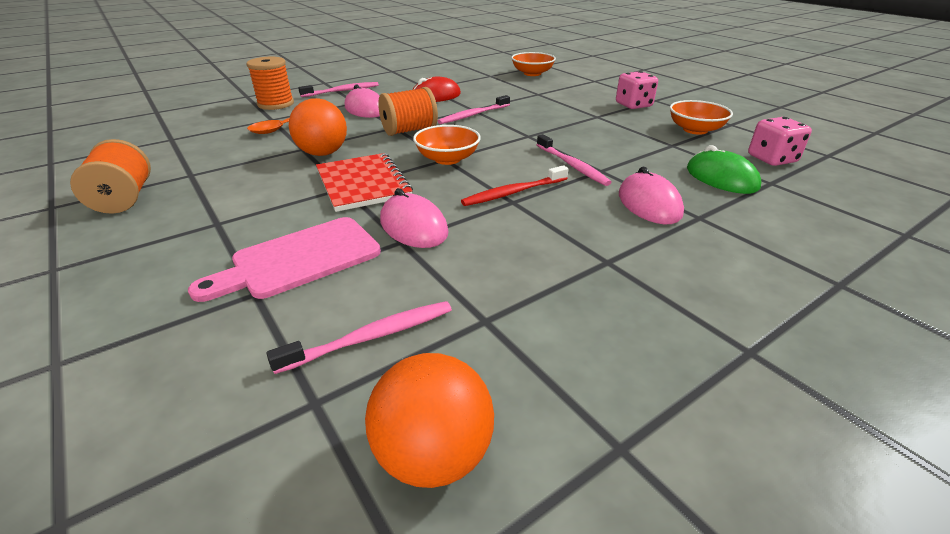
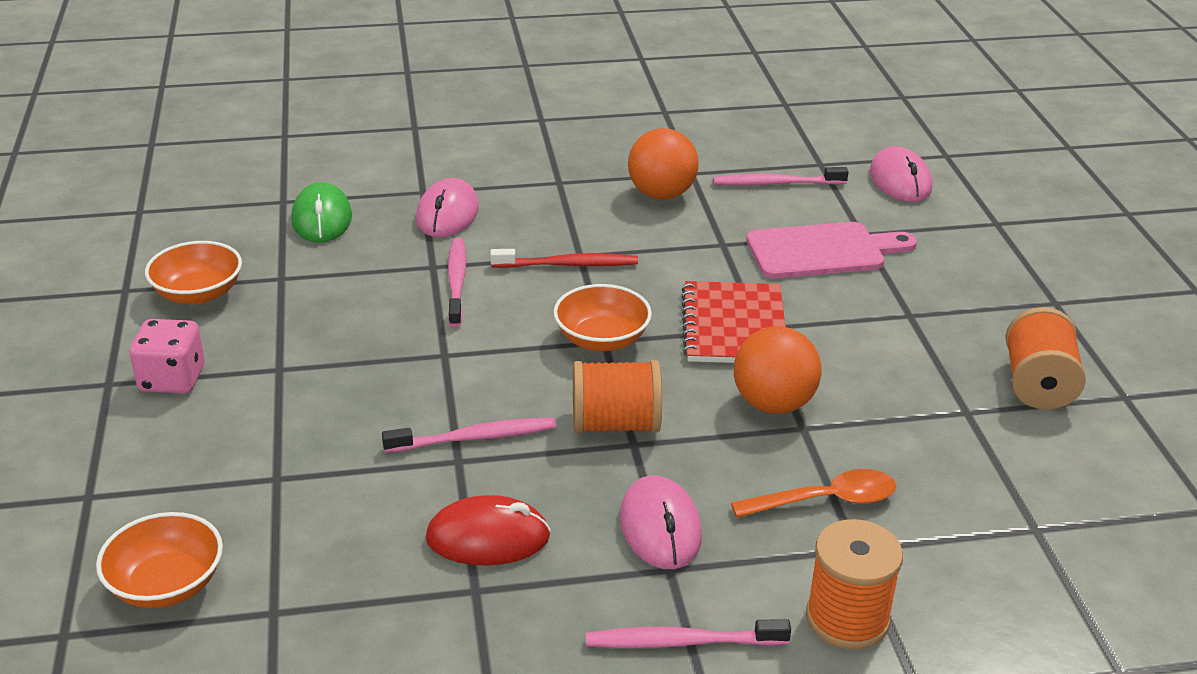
camera: 155 degrees left, 0 degrees up
orange ball [365,353,494,488] -> orange ball moved to [628,128,699,200]
pink mouse [380,188,449,248] -> pink mouse moved to [870,146,932,202]
pink dice [748,117,812,166] -> none

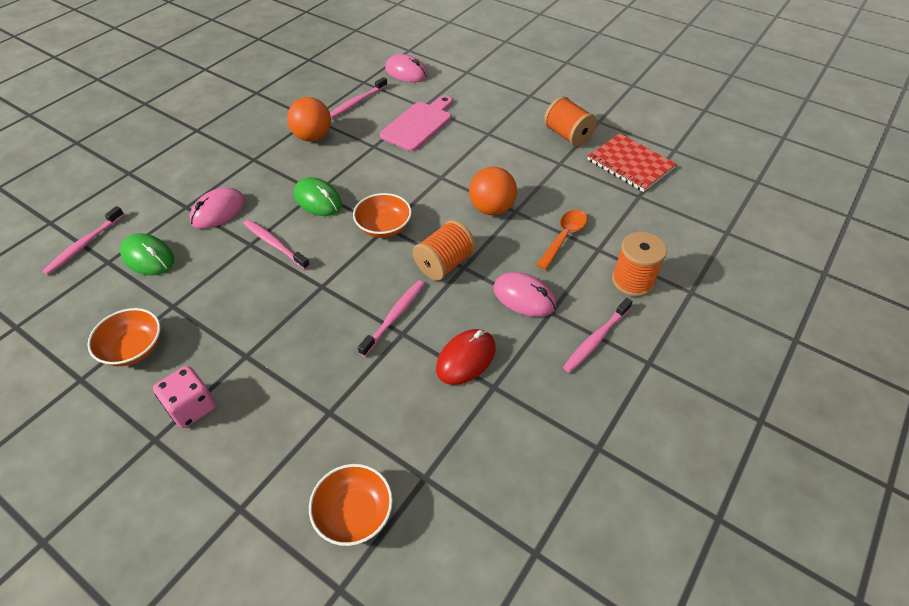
camera: 45 degrees left, 15 degrees up
pink mouse [416,178,479,237] -> pink mouse turned 75 degrees clockwise [190,187,245,229]
red toothbrush [490,249,638,268] -> green mouse [294,177,342,216]
red notebook [682,281,786,363] -> red notebook moved to [587,134,677,192]
none -> pink toothbrush [42,206,124,275]

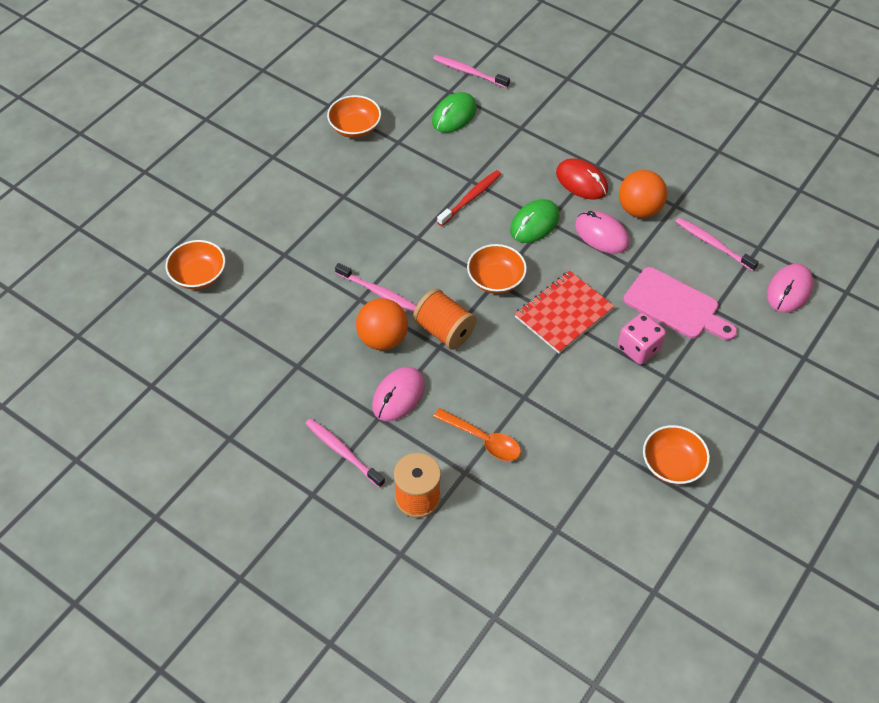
camera: 90 degrees right, 5 degrees up
pink dice [153,366,216,428] -> pink dice moved to [618,313,666,365]
pink mouse [190,187,245,229] -> pink mouse moved to [575,211,629,254]
pink toothbrush [243,219,310,270] -> red toothbrush [437,170,501,226]
red mouse [436,329,496,385] -> red mouse moved to [556,158,608,200]
orange ball [469,167,517,215] -> orange ball moved to [356,298,408,350]
orange spool [544,96,597,147] -> orange bowl [643,425,710,485]
red notebook [587,134,677,192] -> red notebook moved to [515,271,615,354]

